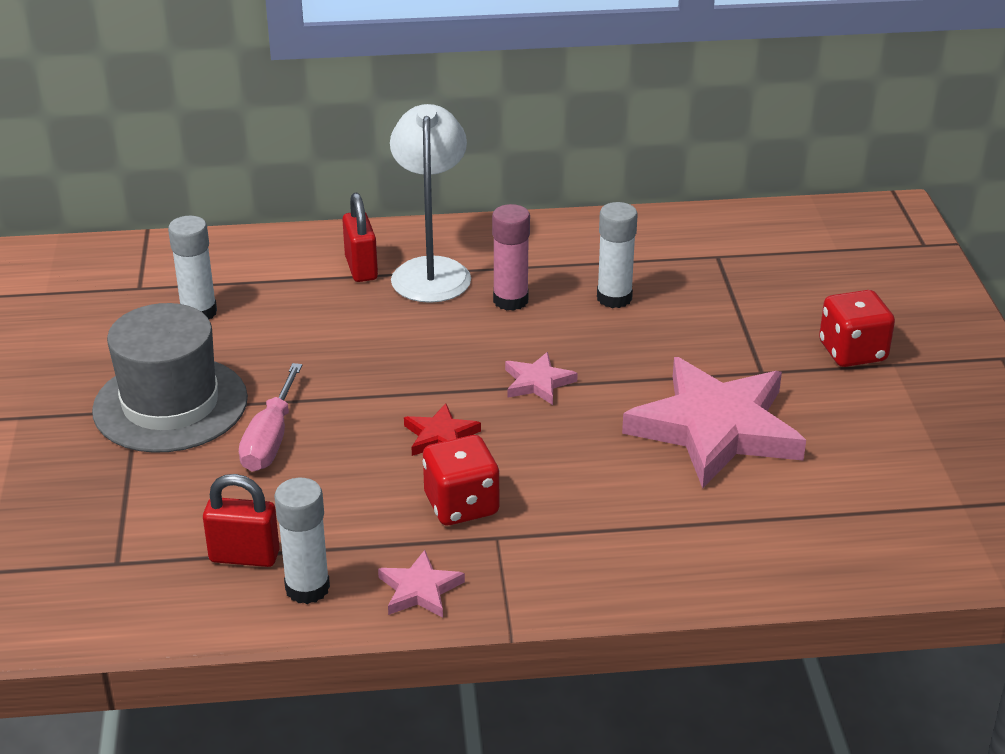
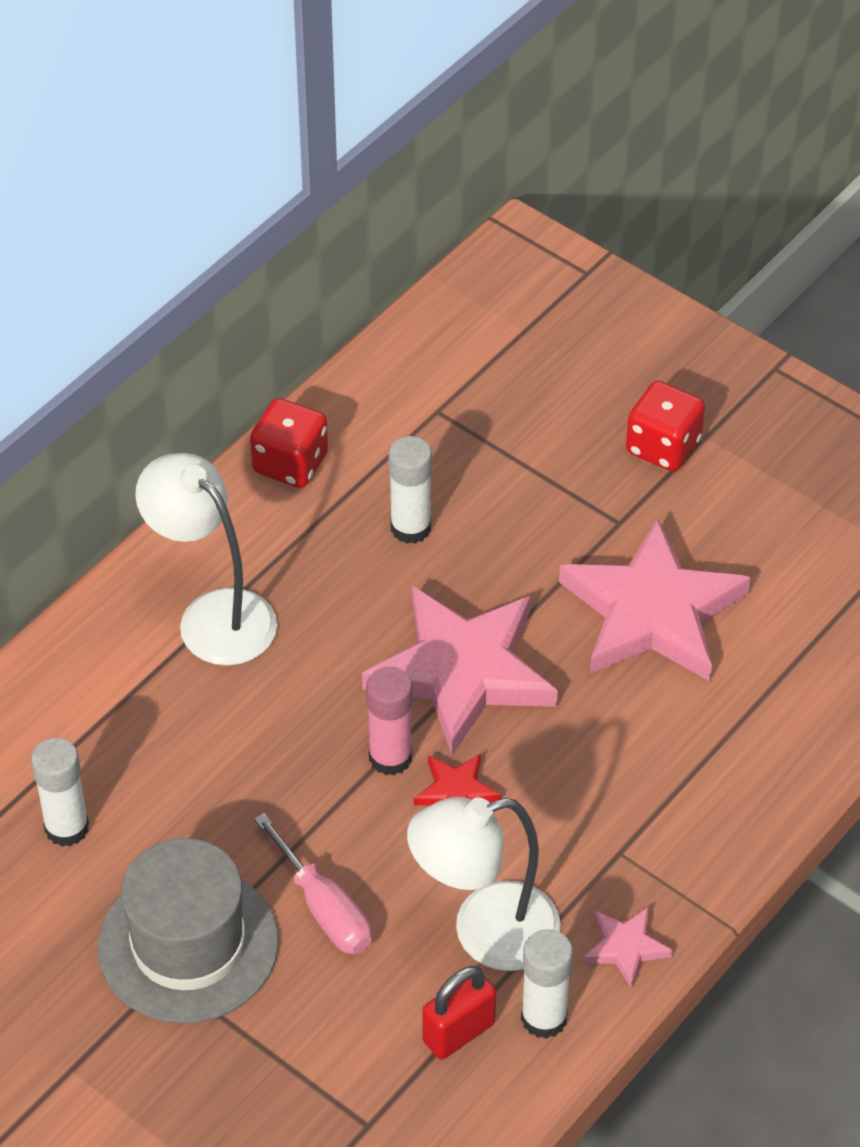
camera: 45 degrees left, 15 degrees up
red padlock [342,193,378,282] -> none
red dice [422,435,500,525] -> red dice moved to [250,398,328,488]
pink glue stick [492,204,530,311] -> pink glue stick moved to [366,667,413,775]
pink star [505,352,578,405] -> pink star [362,586,558,755], size x2.31
none -> white lamp [407,797,561,971]

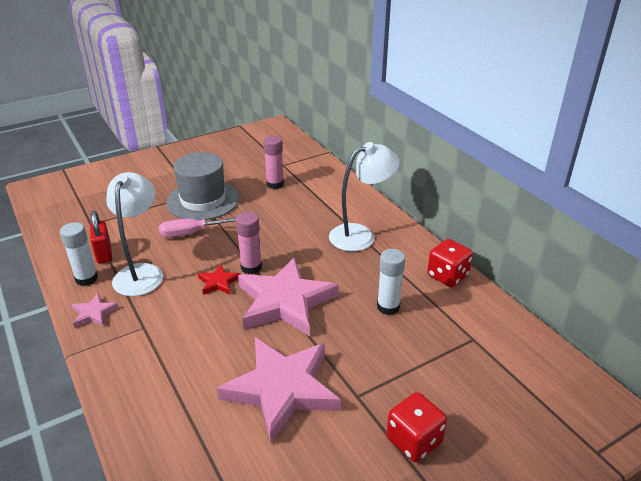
camera: 110 degrees right, 15 degrees down
white glue stick [31,738,89,847] -> pink glue stick [263,136,284,189]

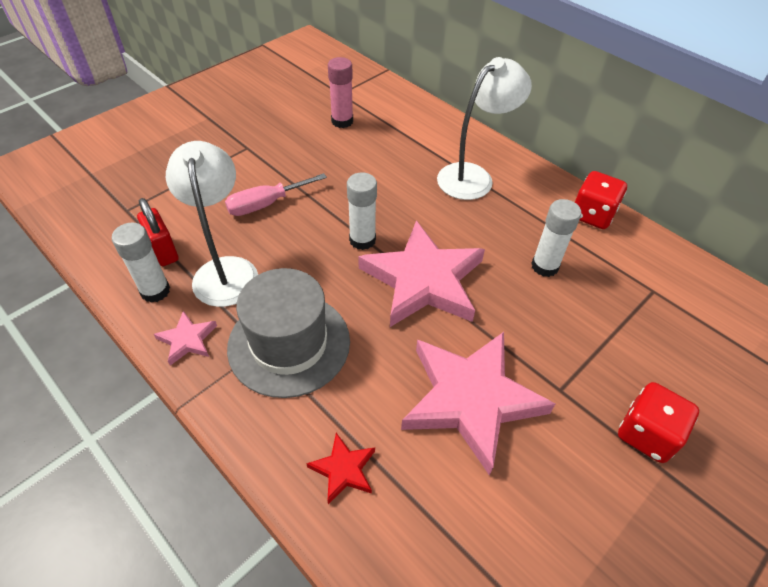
camera: 15 degrees left, 15 degrees up
grey hat [166,152,239,220] -> grey hat moved to [227,268,350,398]
red star [198,264,241,295] -> red star moved to [306,433,375,504]
pink glue stick [236,212,262,274] -> white glue stick [347,172,377,250]

